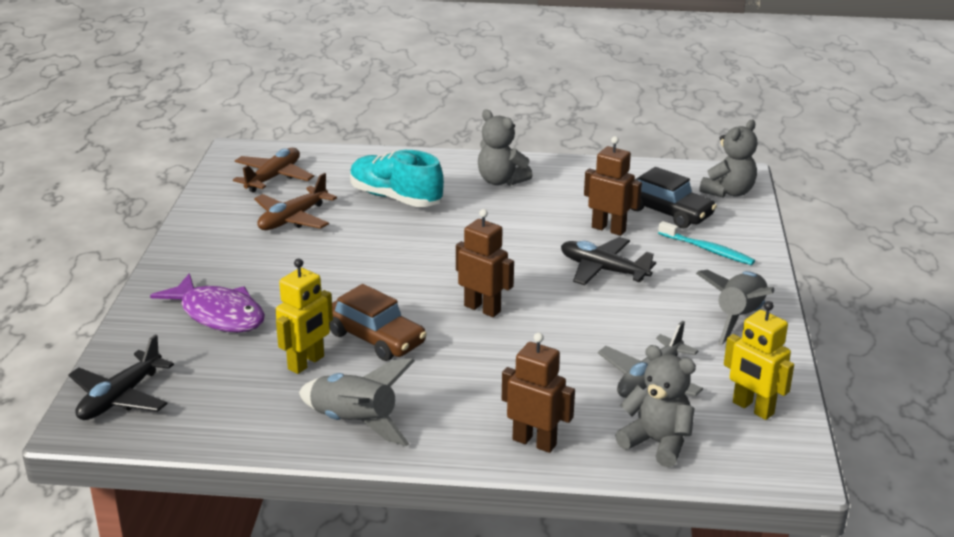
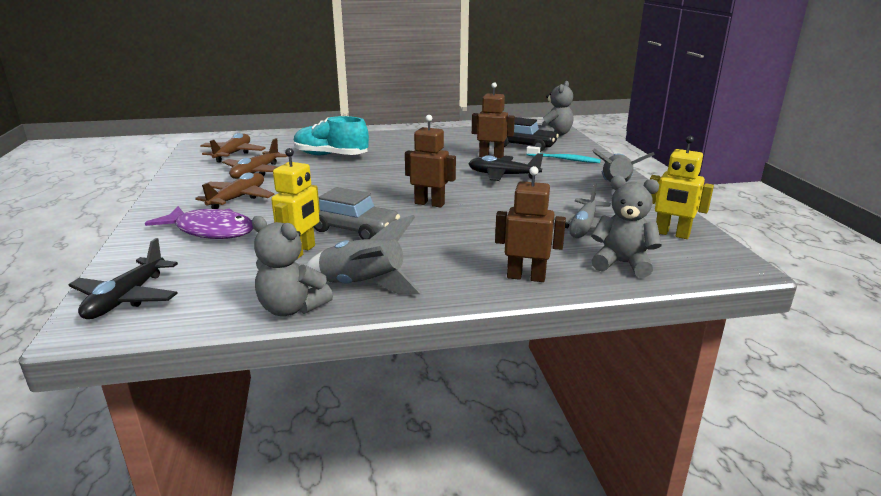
camera: 15 degrees left, 5 degrees down
brown car [329,284,427,361] -> grey car [314,187,400,240]
grey teddy bear [478,109,533,186] -> grey teddy bear moved to [252,216,333,316]
none -> brown plane [195,173,275,209]

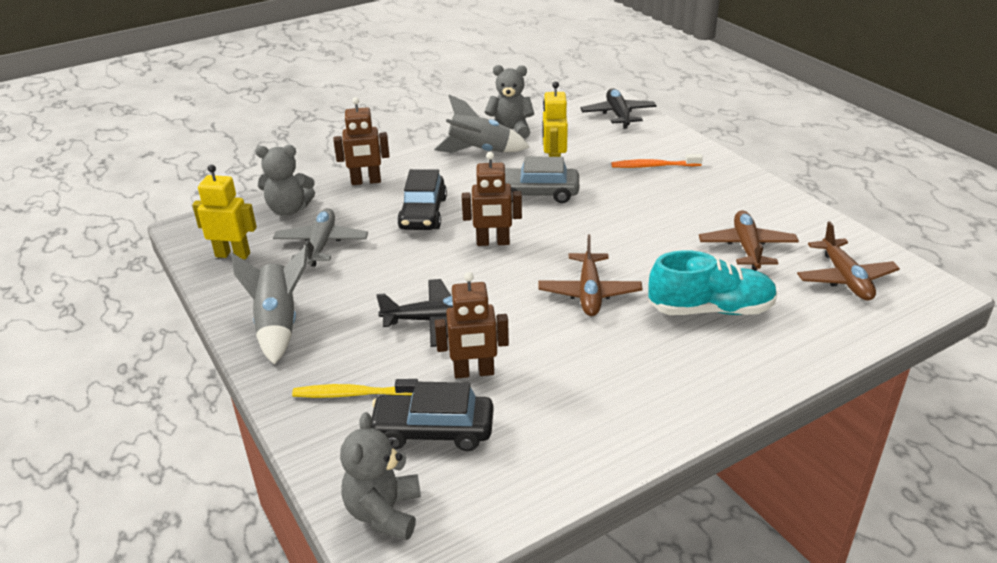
camera: 160 degrees right, 10 degrees up
purple fish [145,206,253,239] -> orange toothbrush [612,154,703,168]
brown plane [195,173,275,209] -> brown plane moved to [538,234,643,316]
turquoise toothbrush [526,146,601,163] -> yellow toothbrush [292,379,418,398]
none -> black car [397,169,447,230]

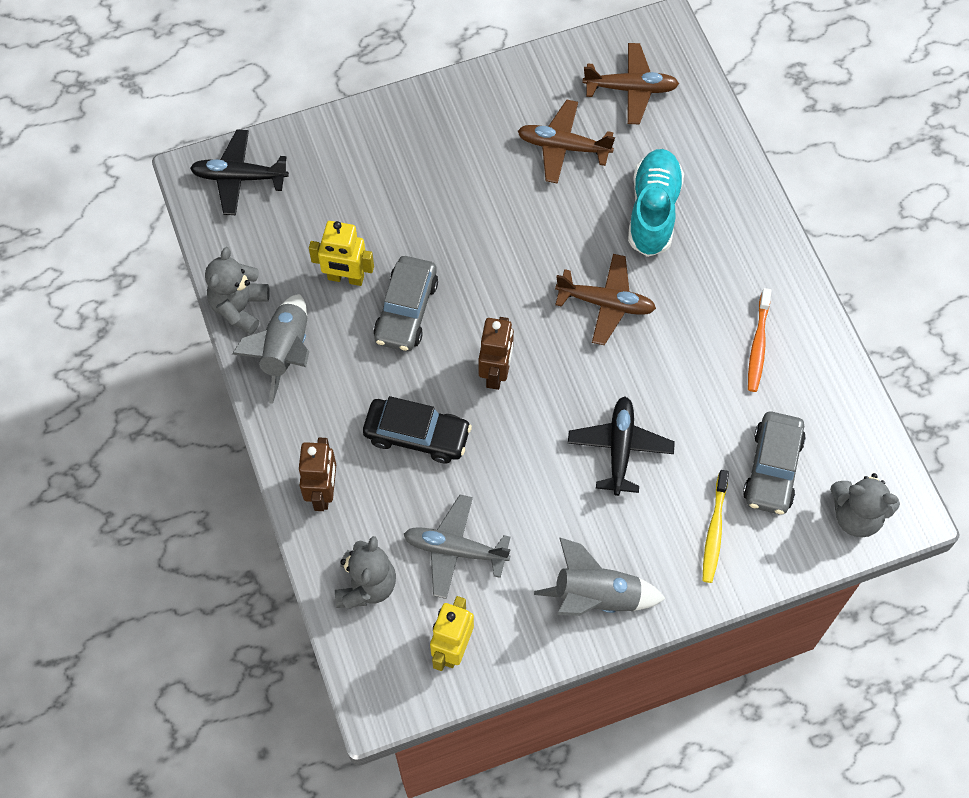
camera: 80 degrees left, 30 degrees up
black car [371,382,494,451] -> grey car [743,412,806,514]
brown robot [435,272,509,378] -> none
orange toothbrush [612,154,703,168] -> orange toothbrush moved to [748,288,772,392]

